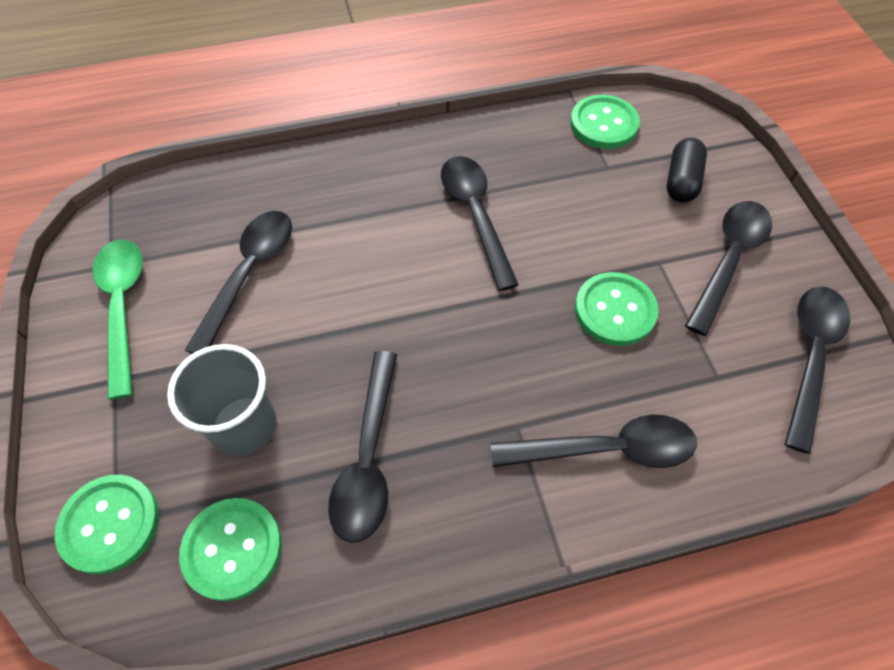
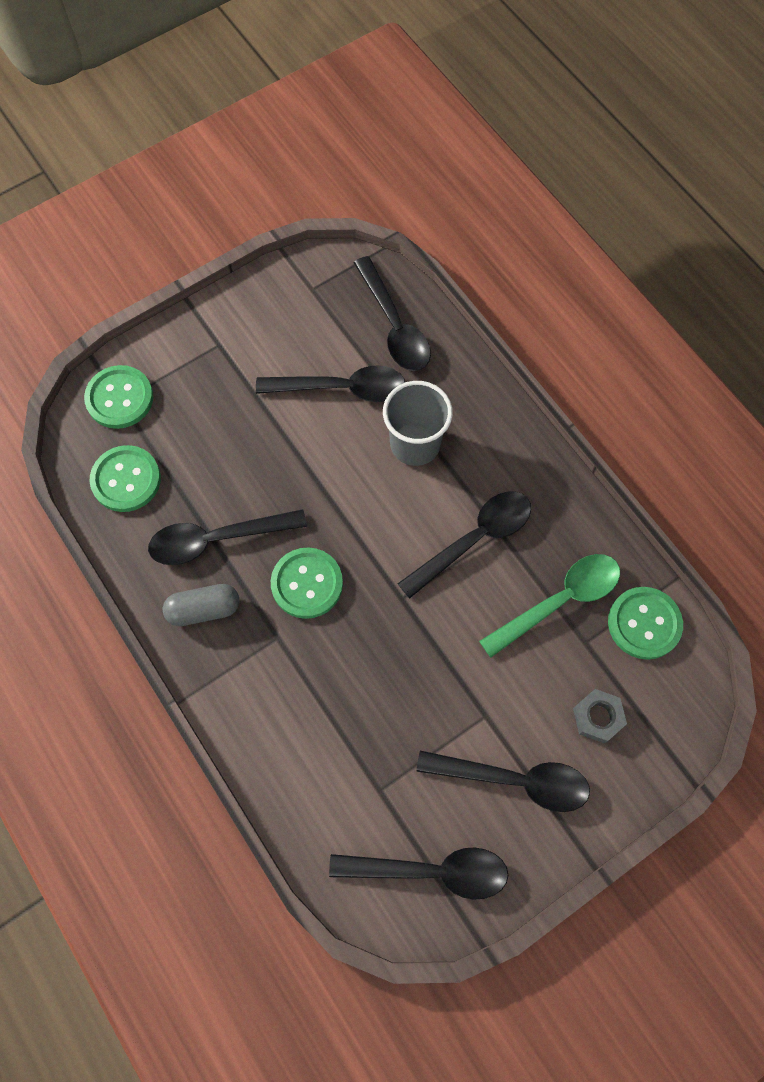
camera: 70 degrees right, 10 degrees up
green spoon [93,240,143,400] -> green spoon moved to [479,554,620,658]
grey cup [167,344,276,456] -> grey cup moved to [383,381,453,466]
black spoon [491,415,697,468] -> black spoon moved to [354,256,431,371]
green button [575,272,659,346] -> green button moved to [271,547,343,619]
black capsule [667,138,707,203] -> grey nut [573,689,627,743]
none -> grey capsule [163,584,240,626]

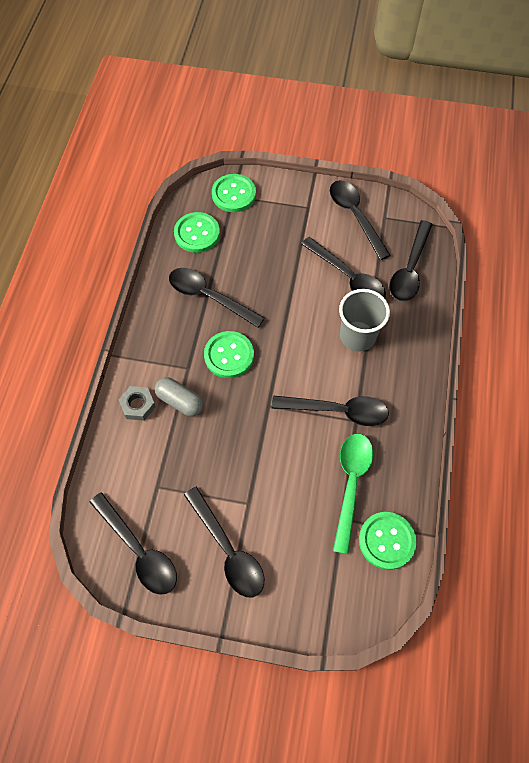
camera: 45 degrees right, 5 degrees down
grey capsule [163,584,240,626] -> grey capsule moved to [155,377,204,416]
green spoon [479,554,620,658] -> green spoon turned 90 degrees counterclockwise [333,434,373,554]
grey nut [573,689,627,743] -> grey nut moved to [118,386,156,421]
none -> black spoon [330,180,391,260]

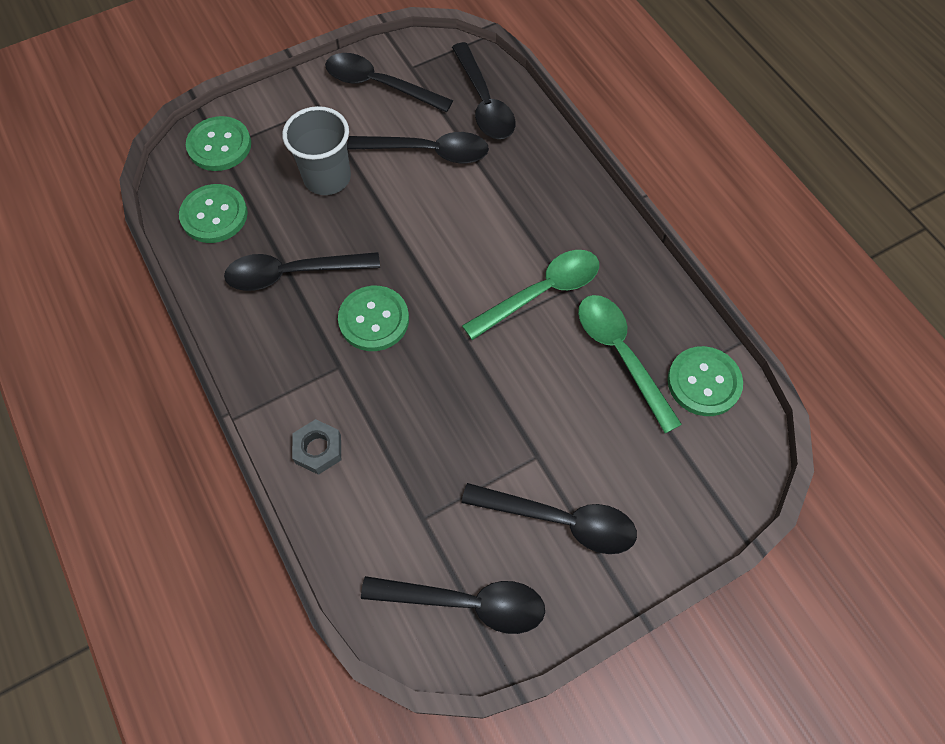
camera: 40 degrees left, 0 degrees up
grey capsule [155,377,204,416] -> none
black spoon [272,396,389,426] -> green spoon [462,250,599,340]
grey cup [339,289,390,352] -> grey cup moved to [282,106,351,195]

